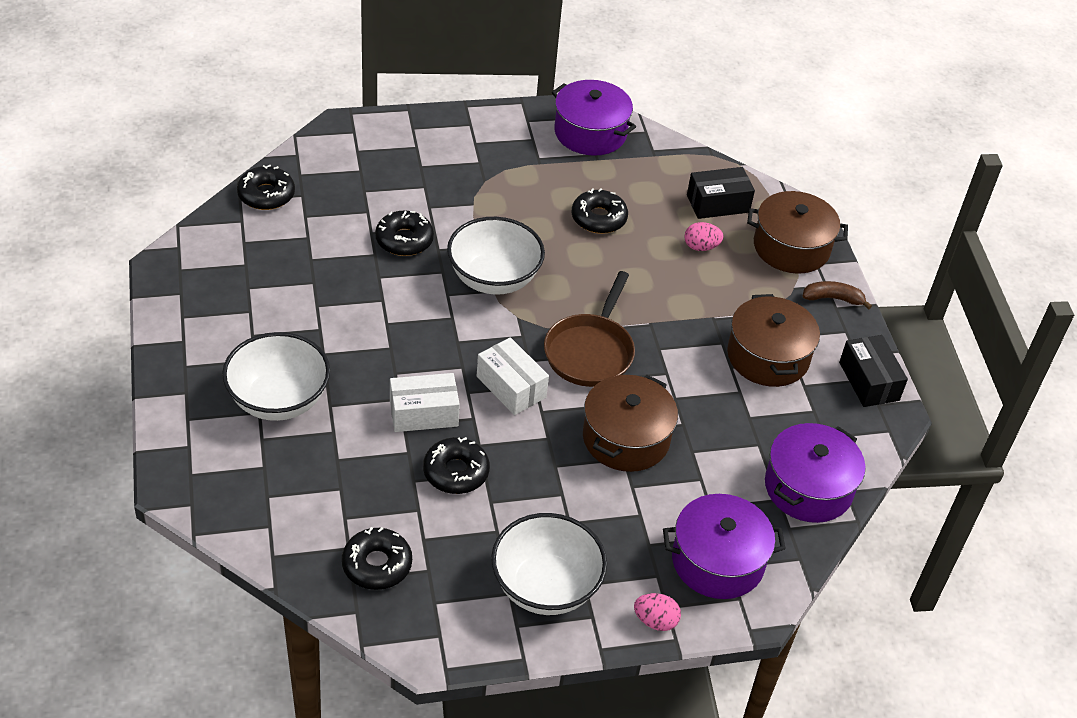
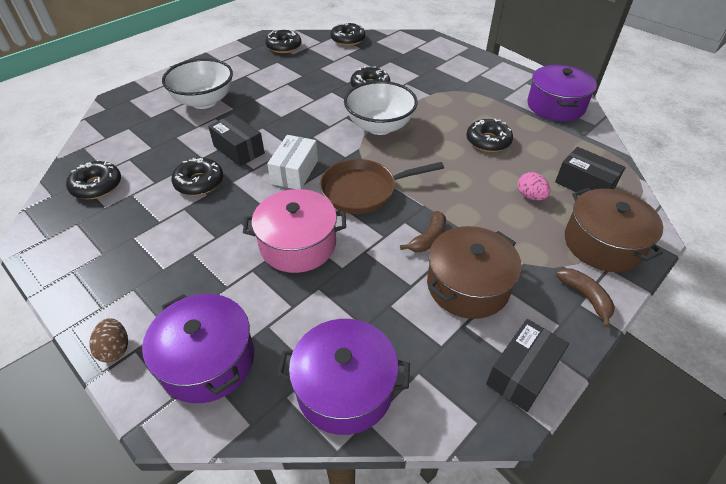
camera: 60 degrees right, 0 degrees up
white box [390,373,460,432] -> black box [208,114,265,166]
white bowl [491,513,607,615] -> none
brown pot [583,375,678,472] -> pink pot [243,189,346,273]
pink egg [634,593,681,631] -> brown egg [89,318,128,362]
none -> black donut [265,29,301,53]
none -> brown banana [400,211,446,252]

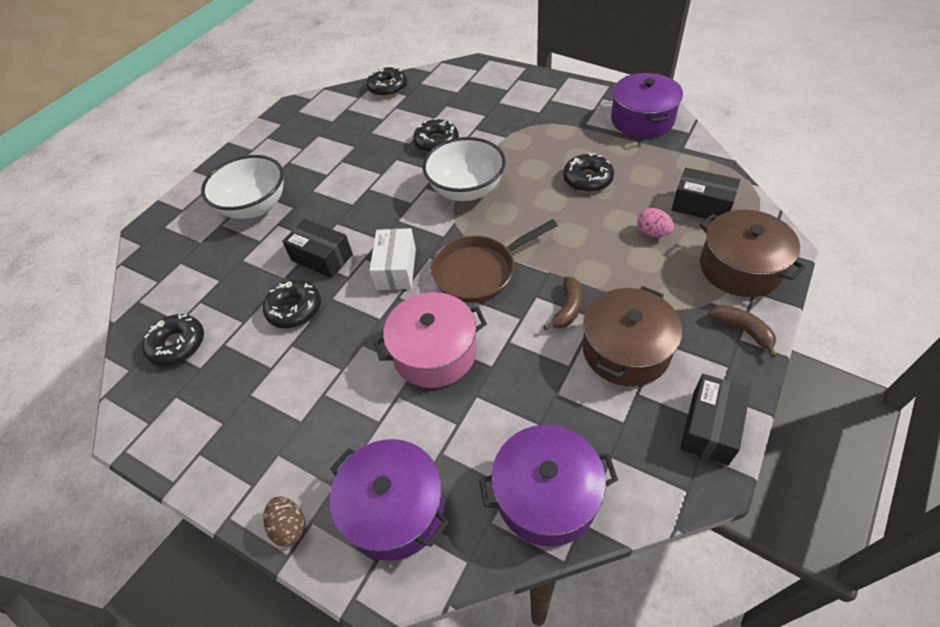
camera: 10 degrees left, 5 degrees up
black donut [265,29,301,53] -> none

